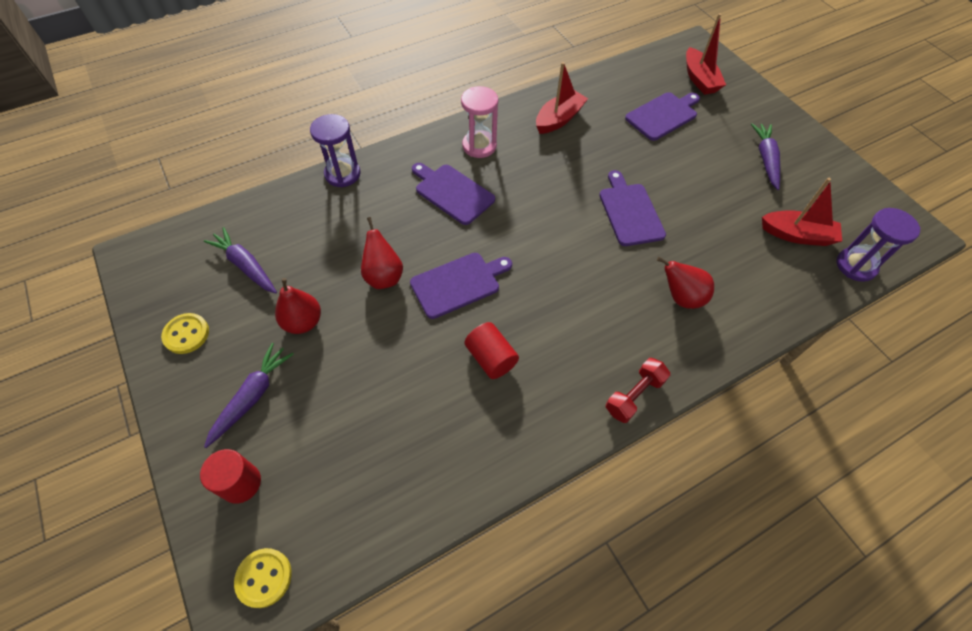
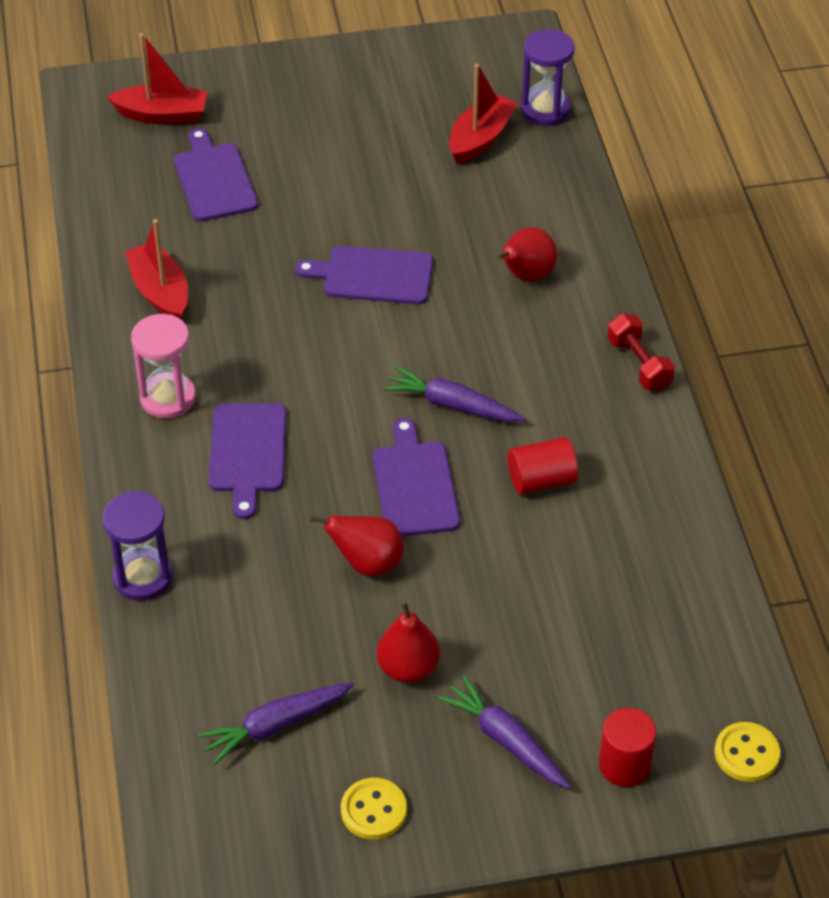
camera: 70 degrees left, 10 degrees down
purple cutting board [412,163,495,225] -> purple cutting board turned 60 degrees counterclockwise [208,403,286,519]
purple carrot [751,123,780,190] -> purple carrot moved to [383,366,525,422]

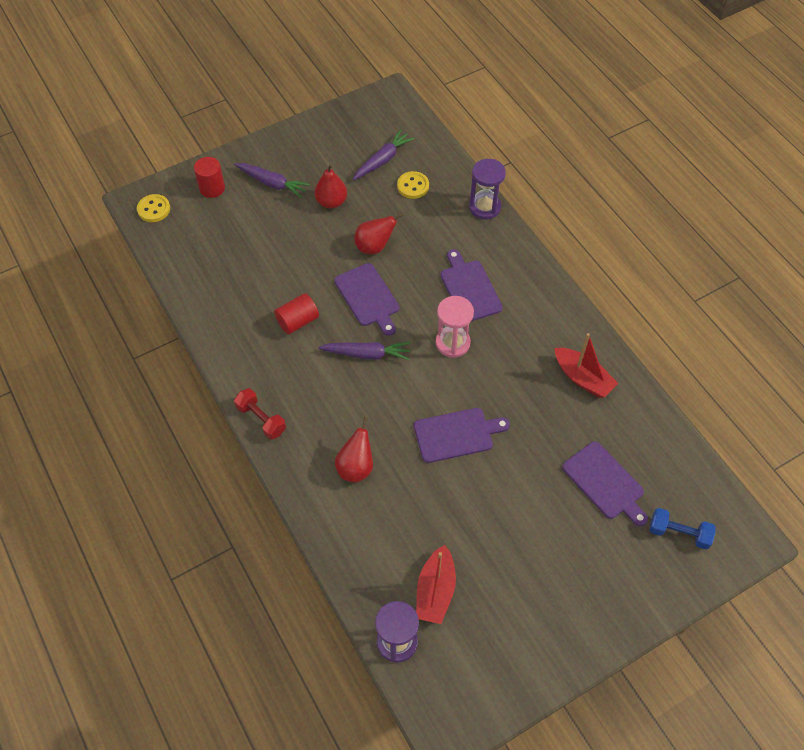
camera: 160 degrees right, 10 degrees up
red boat [107,33,208,124] -> blue dumbbell [649,508,715,549]
pink hourglass [131,314,196,419] -> pink hourglass moved to [436,296,474,358]
yellow button [341,778,407,840] -> yellow button moved to [397,171,429,199]

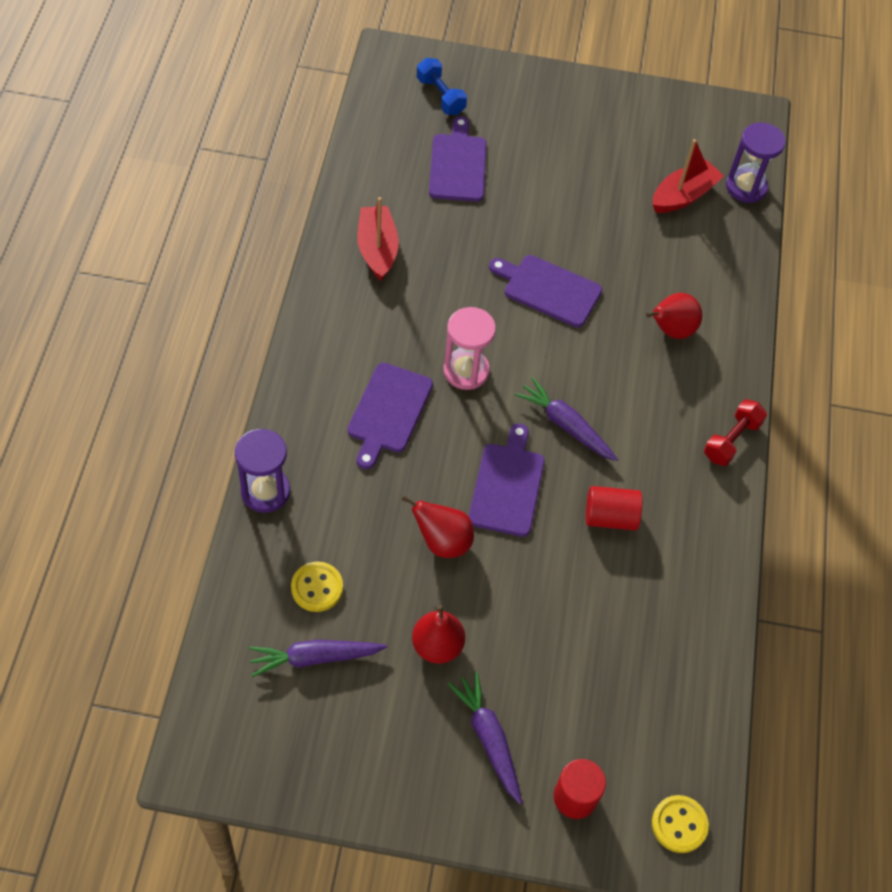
camera: 145 degrees left, 0 degrees up
red dumbbell [234,388,286,440] -> red dumbbell turned 45 degrees clockwise [704,399,767,466]

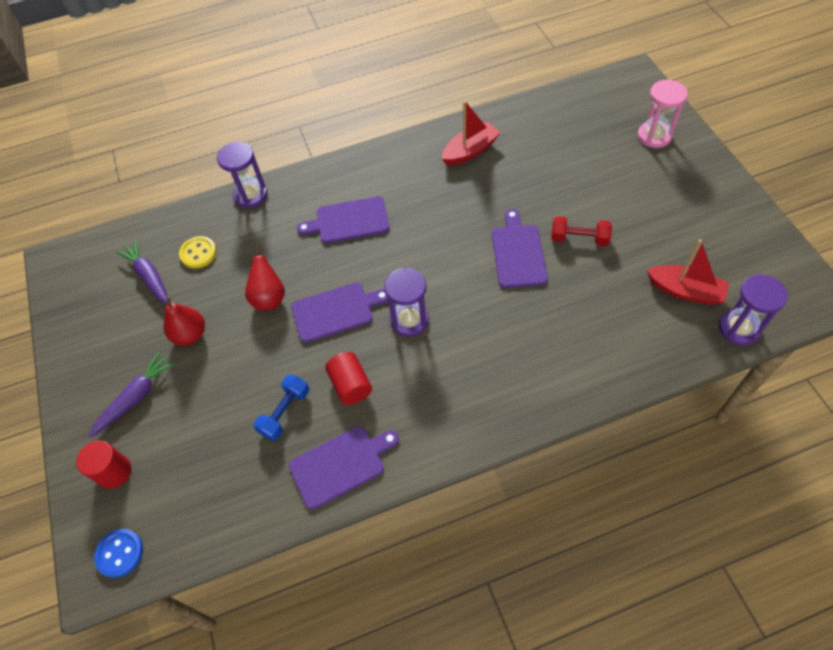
camera: 70 degrees right, 0 degrees up
blue dumbbell [417,58,467,115] -> blue dumbbell moved to [254,374,309,441]
purple cutting board [429,116,487,202] -> purple cutting board moved to [289,426,399,509]
pink hourglass [443,307,496,390] -> pink hourglass moved to [638,80,688,148]
purple carrot [515,377,618,461] -> purple hourglass [384,268,429,337]
red pear [646,293,702,339] -> none
yellow button [652,795,709,853] -> blue button [94,529,143,578]
red dumbbell [704,399,767,466] -> red dumbbell moved to [551,216,612,246]

